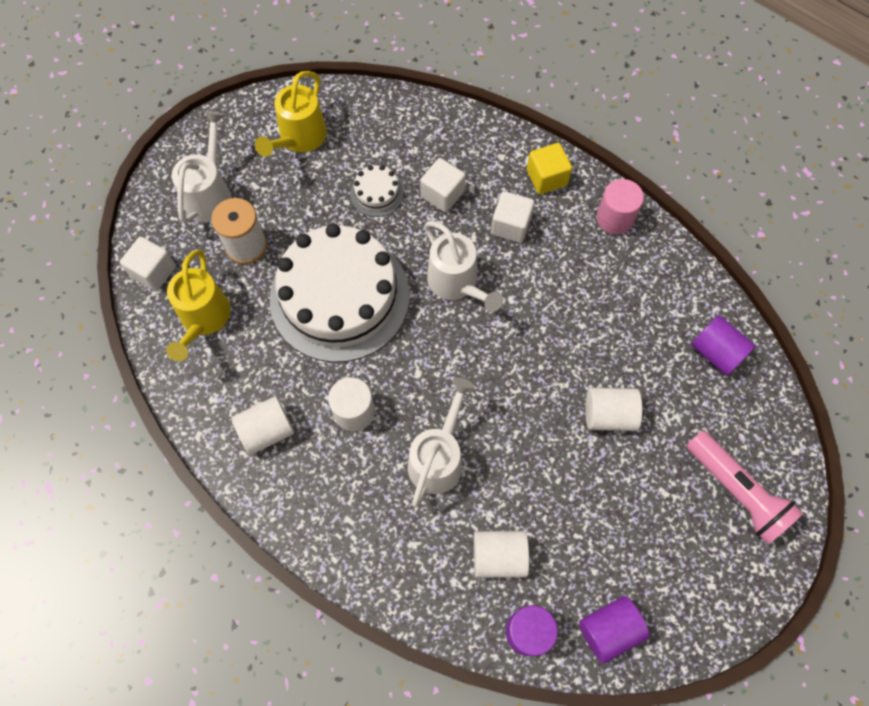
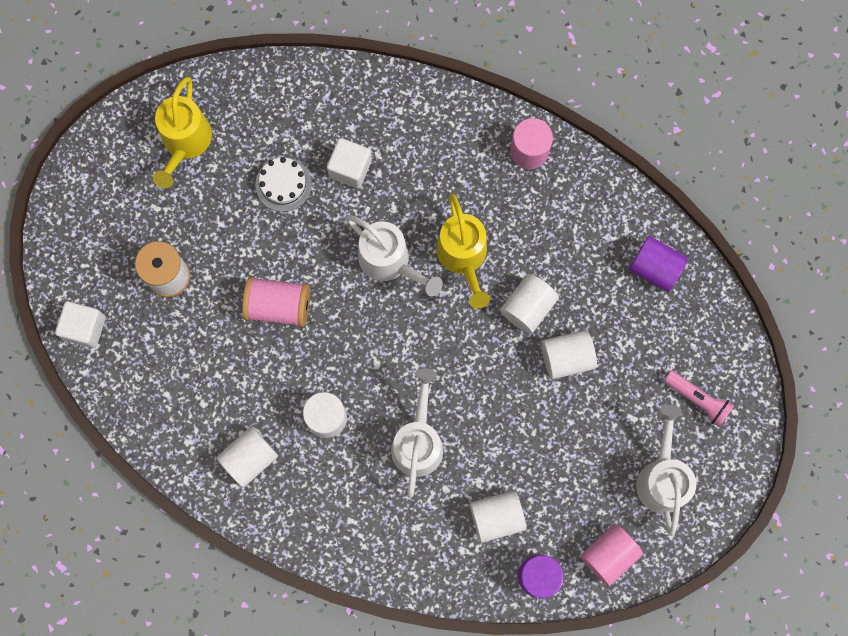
camera: 15 degrees left, 10 degrees up
yellow watering can [166,250,231,361] -> yellow watering can moved to [436,193,490,309]
white watering can [172,111,232,223] -> white watering can moved to [636,405,696,536]
white cake [270,223,410,363] -> pink spool [242,277,310,327]
white cube [491,191,535,243] -> none
yellow cube [527,143,572,194] -> none
purple cylinder [579,596,650,664] -> pink cylinder [581,524,643,586]
pink flashlight [686,431,803,544] -> pink flashlight [664,370,735,427], size x0.63
none -> white cylinder [500,274,559,334]

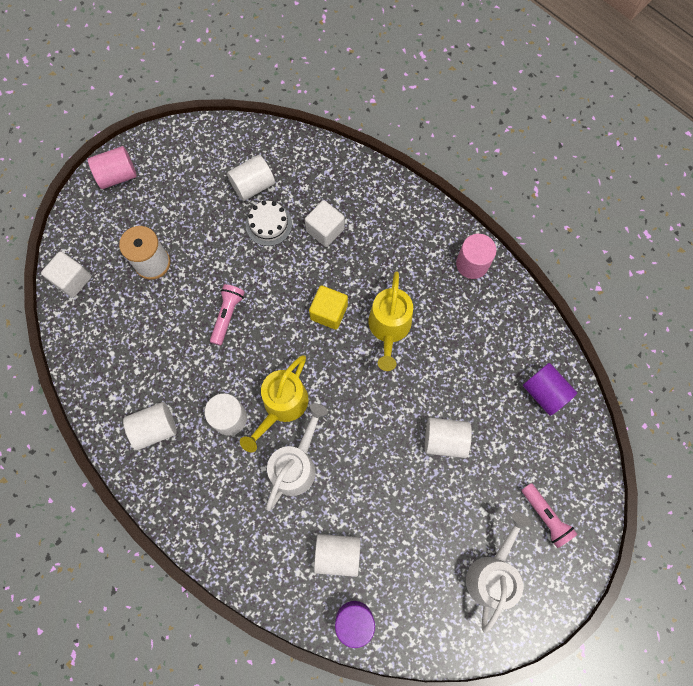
camera: 20 degrees right, 5 degrees down
yellow watering can [153,77,212,188] -> yellow watering can moved to [240,355,308,452]
pink spool [242,277,310,327] -> pink flashlight [210,284,245,346]
white watering can [345,215,443,296] -> yellow cube [309,285,348,330]
white cylinder [500,274,559,334] -> white cylinder moved to [227,155,275,201]
pink cylinder [581,524,643,586] -> pink cylinder moved to [88,146,137,189]

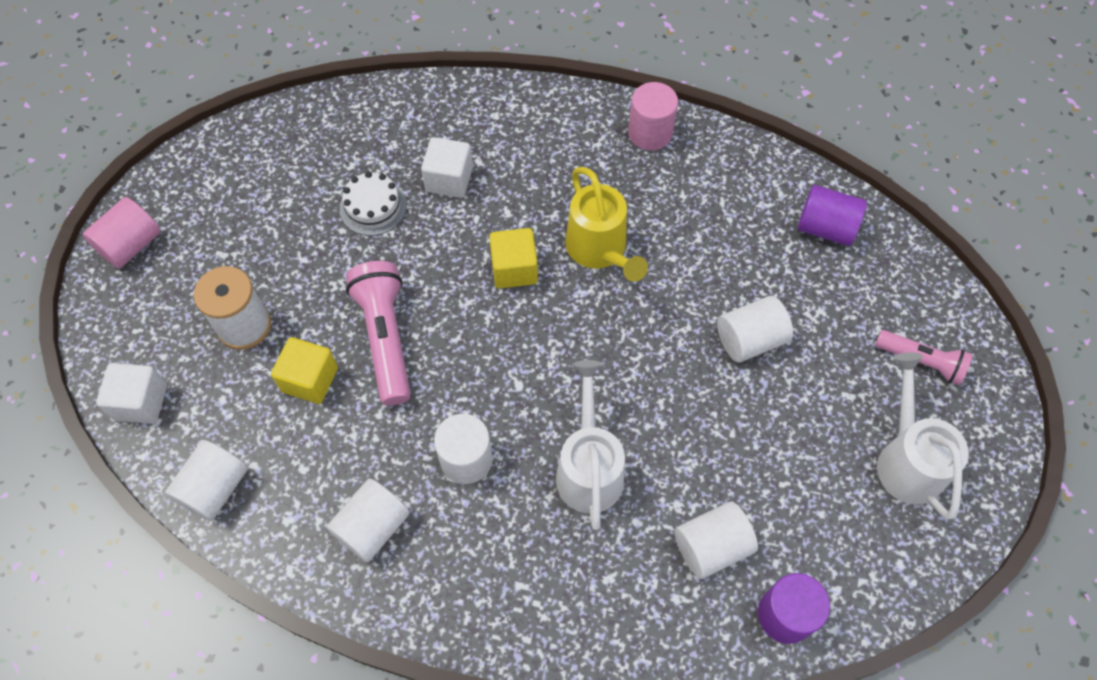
camera: 30 degrees left, 10 degrees down
pink flashlight [210,284,245,346] -> pink flashlight [346,261,411,406], size x1.59
white cylinder [227,155,275,201] -> white cylinder moved to [165,440,248,521]
yellow watering can [240,355,308,452] -> none
none -> yellow cube [271,337,338,404]

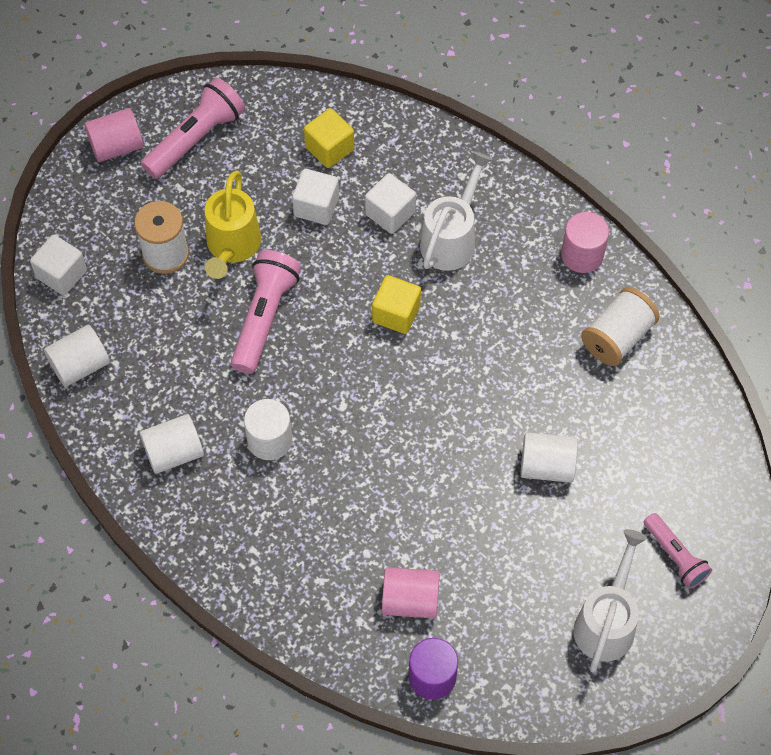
camera: 30 degrees right, 0 degrees up
yellow cube [271,337,338,404] -> yellow cube moved to [304,108,354,168]
white cake [340,171,407,236] -> white cube [292,169,339,225]
white watering can [556,360,625,530] -> white watering can moved to [420,151,493,271]
yellow watering can [565,167,648,282] -> yellow watering can moved to [205,170,261,279]
white cylinder [675,501,758,579] -> pink cylinder [382,567,440,619]
purple cylinder [797,185,867,246] -> none
none -> pink flashlight [141,78,245,179]
none -> white spool [581,287,660,366]

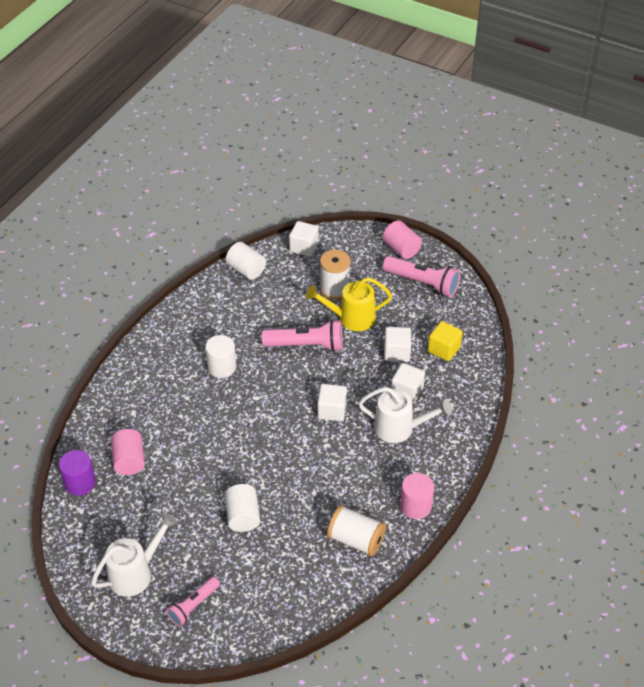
camera: 75 degrees right, 15 degrees down
white cylinder [140,414,204,474] -> none
yellow cube [372,275,421,334] -> white cube [317,384,347,421]
white watering can [573,529,647,672] -> white watering can turned 45 degrees counterclockwise [91,513,177,597]

